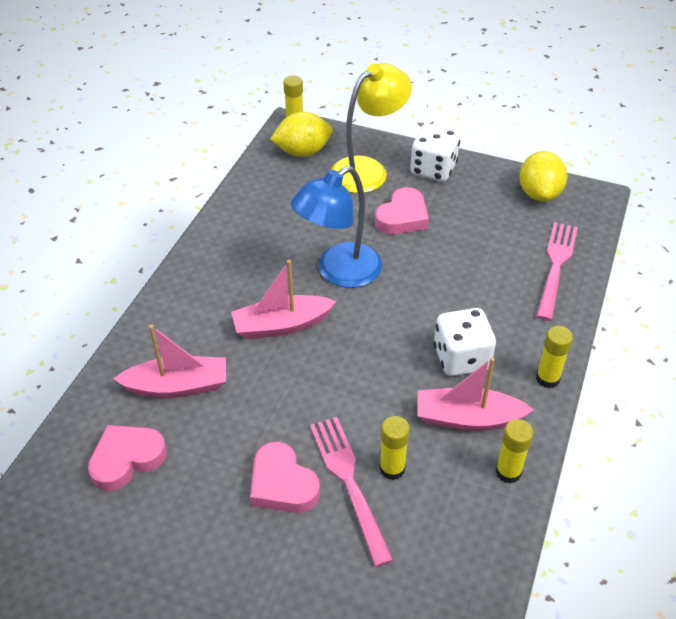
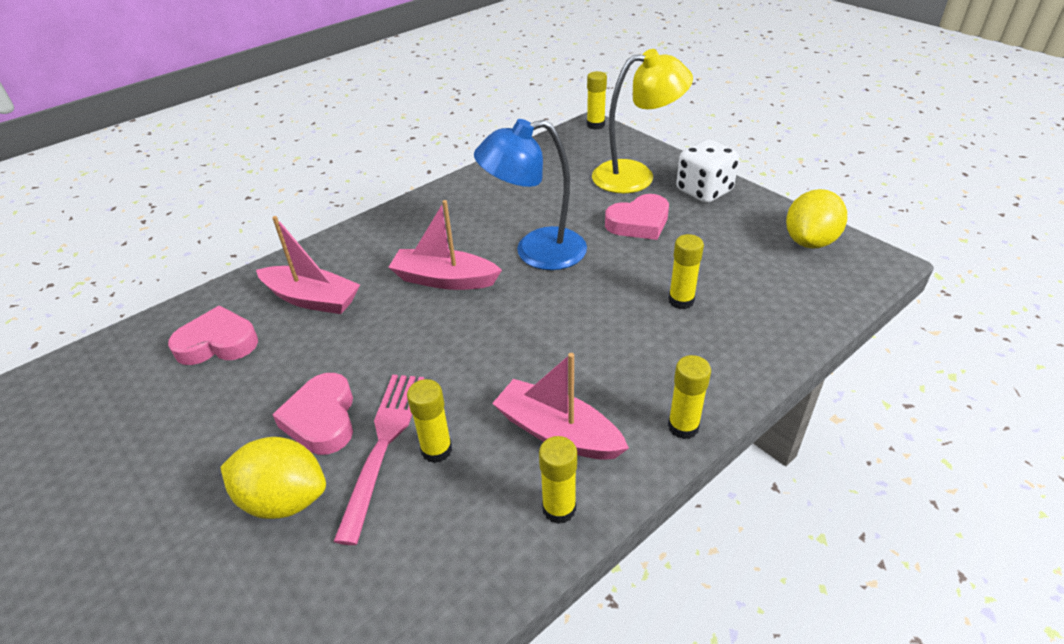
camera: 30 degrees right, 5 degrees down
yellow lemon [270,112,333,157] -> yellow lemon moved to [221,437,326,519]
white dice [434,308,496,376] -> none
pink fork [536,222,578,321] -> none
none -> yellow glue stick [668,234,704,309]

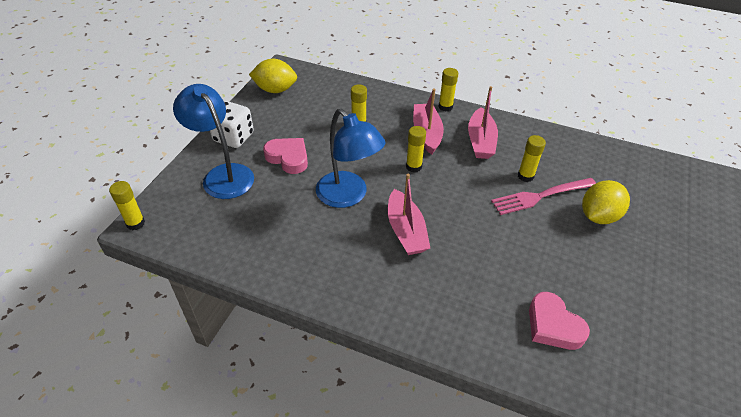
camera: 120 degrees left, 5 degrees up
yellow lemon [221,437,326,519] -> yellow lemon turned 60 degrees clockwise [582,180,630,224]
pink boat [256,216,360,314] -> pink boat moved to [413,88,444,155]
pink heart [272,373,353,455] -> none
yellow glue stick [539,436,577,524] -> yellow glue stick moved to [406,126,426,173]
yellow lamp [592,49,693,193] -> blue lamp [173,84,254,199]

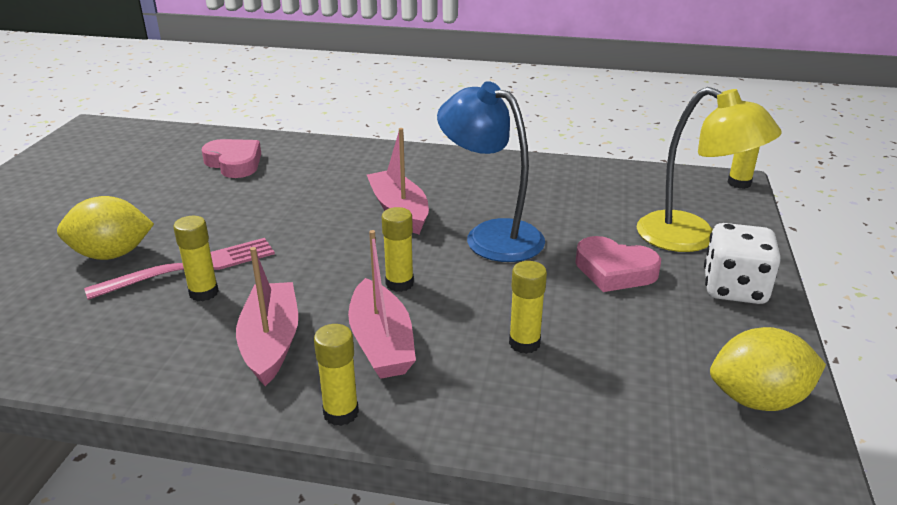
camera: 170 degrees right, 15 degrees down
blue lamp [173,84,254,199] -> yellow lamp [637,87,782,252]
yellow lemon [582,180,630,224] -> yellow lemon turned 45 degrees clockwise [57,196,154,260]

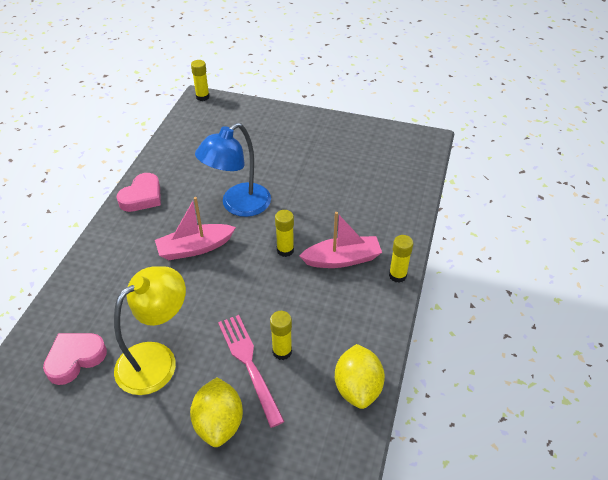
camera: 85 degrees left, 15 degrees up
pink boat [236,247,298,386] -> none
yellow glue stick [509,261,547,354] -> none
pink heart [575,236,661,292] -> pink heart moved to [116,173,161,212]
yellow lamp [637,87,782,252] -> yellow lamp moved to [114,266,186,395]
white dice [704,223,781,304] -> none
yellow lemon [710,327,826,411] -> yellow lemon moved to [335,344,385,409]

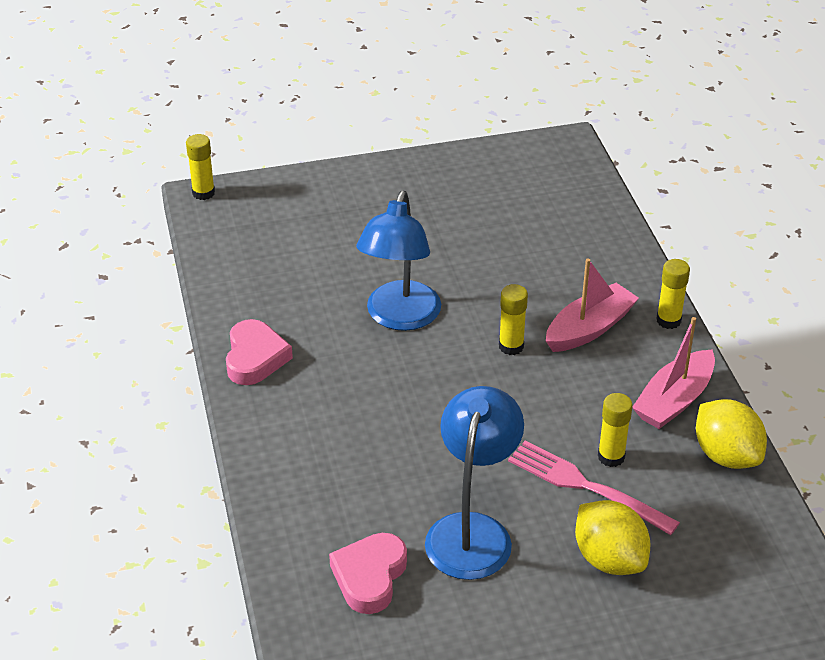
camera: 30 degrees left, 5 degrees down
yellow lamp [114,266,186,395] -> blue lamp [425,386,524,580]
pink boat [155,197,236,260] -> pink boat moved to [632,317,715,429]

